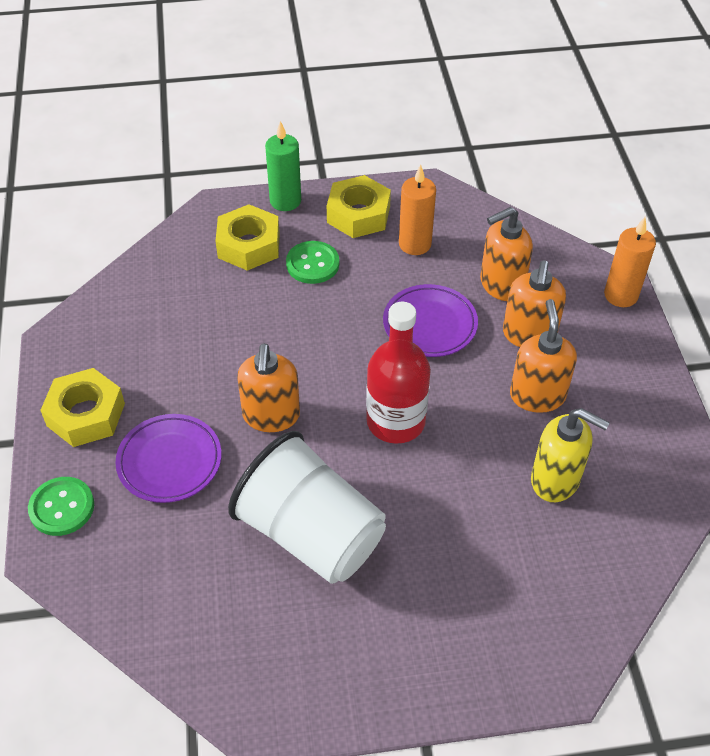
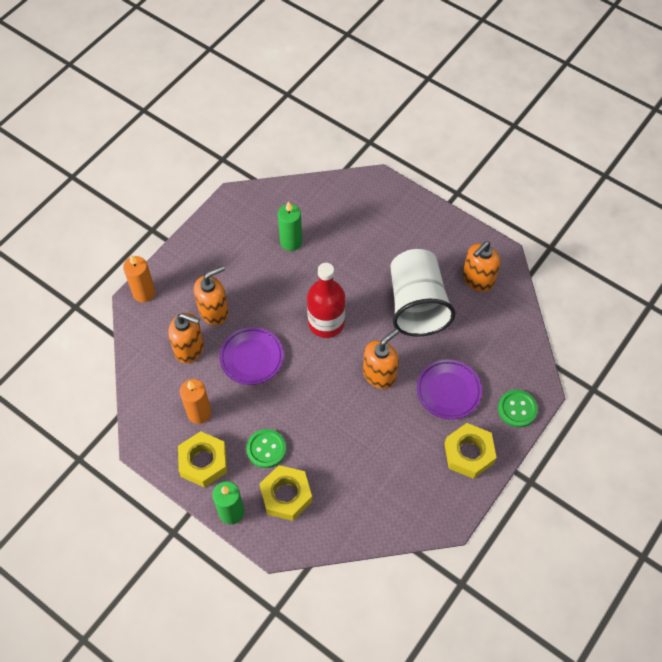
camera: 135 degrees left, 10 degrees up
orange soap dispenser [510,299,577,413] -> orange soap dispenser moved to [463,241,500,292]
yellow soap dispenser [531,408,610,502] -> green candle [278,201,302,251]

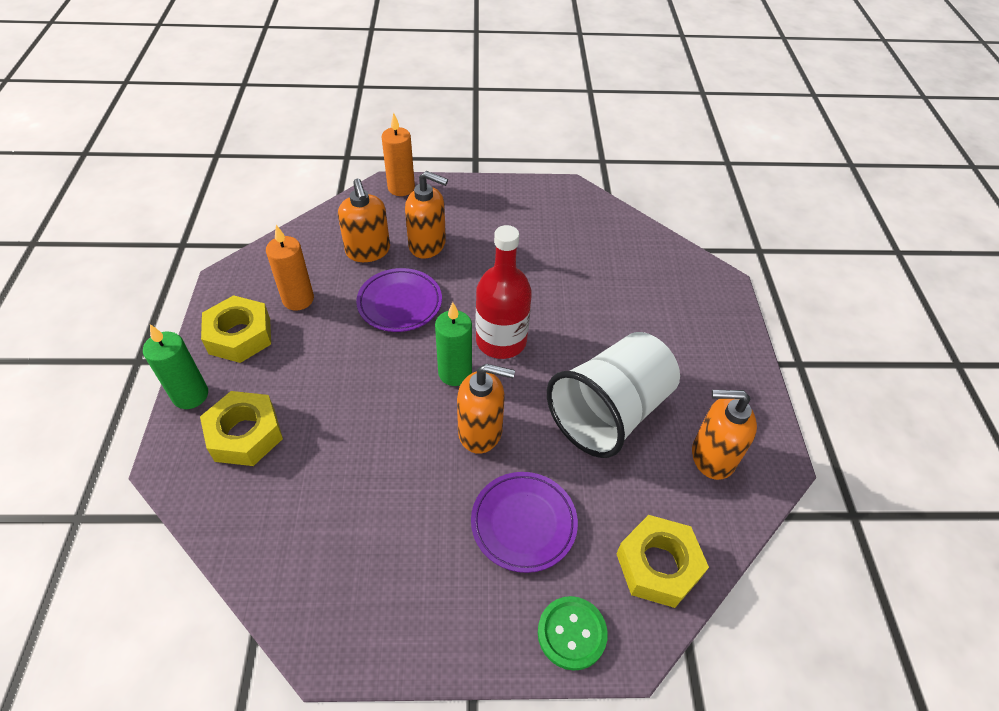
camera: 50 degrees right, 10 degrees down
green button [246,429,286,468] -> none
green candle [278,201,302,251] -> green candle moved to [435,302,472,386]
yellow nut [444,423,497,479] -> yellow nut moved to [616,515,709,608]

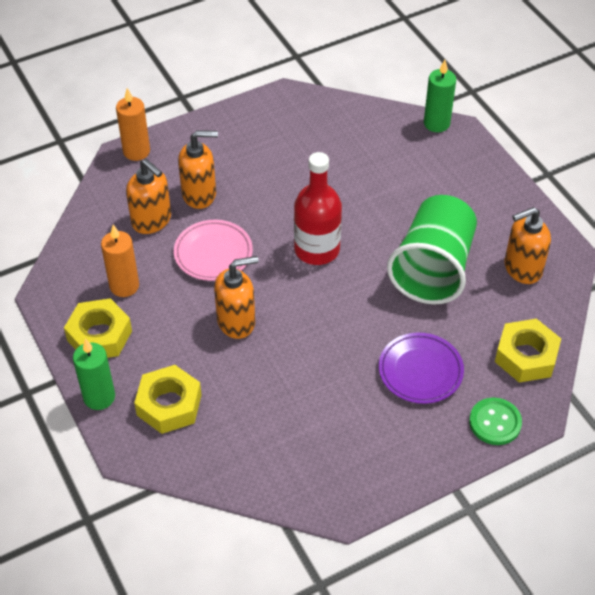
camera: 25 degrees left, 0 degrees up
purple plate [356,268,442,332] -> pink plate [174,220,253,281]
green candle [435,302,472,386] -> green candle moved to [424,60,456,132]
orange soap dispenser [457,364,515,454] -> orange soap dispenser moved to [214,256,259,339]
white cup [547,332,680,458] -> green cup [387,195,477,304]

